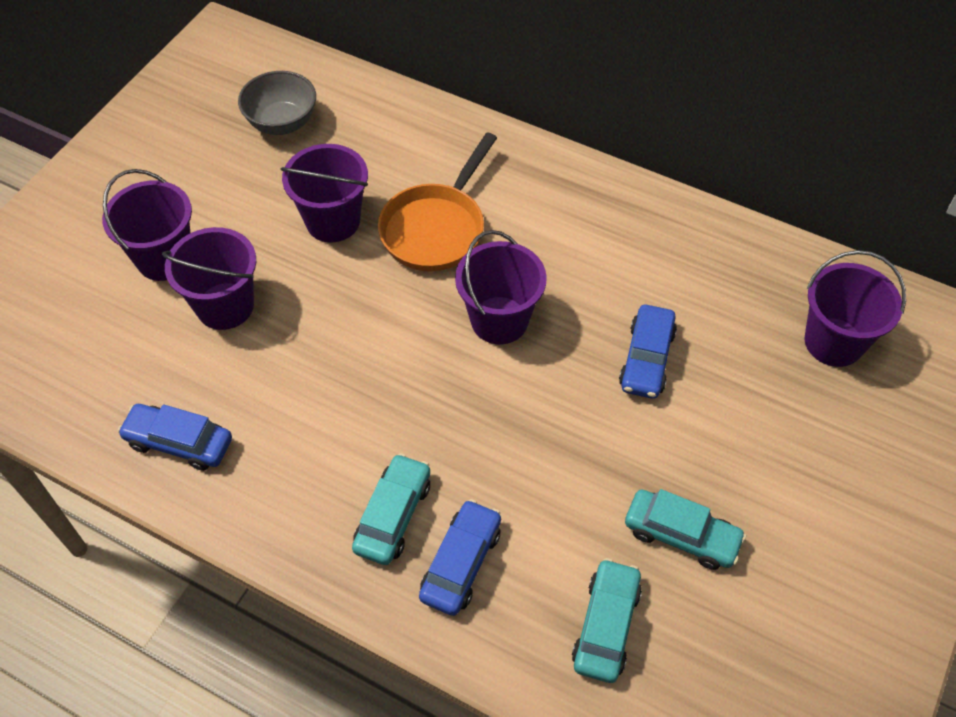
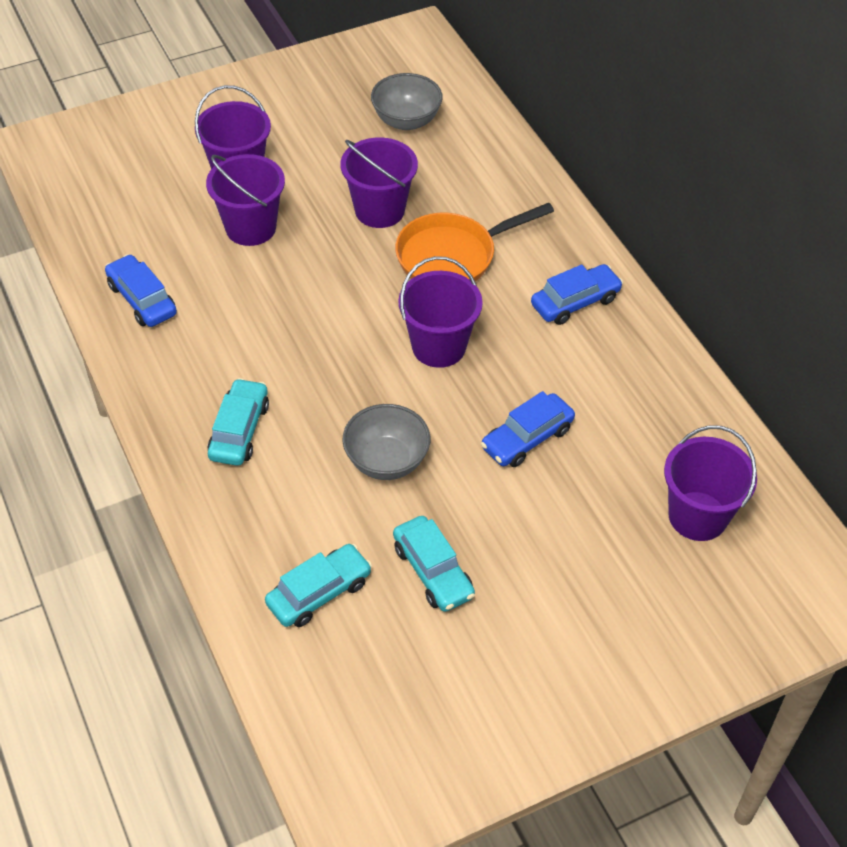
camera: 35 degrees right, 5 degrees down
turquoise car [352,453,430,565] -> turquoise car turned 45 degrees counterclockwise [207,378,269,466]
blue car [419,499,501,616] -> blue car moved to [531,264,623,325]
none -> grey bowl [342,404,430,480]

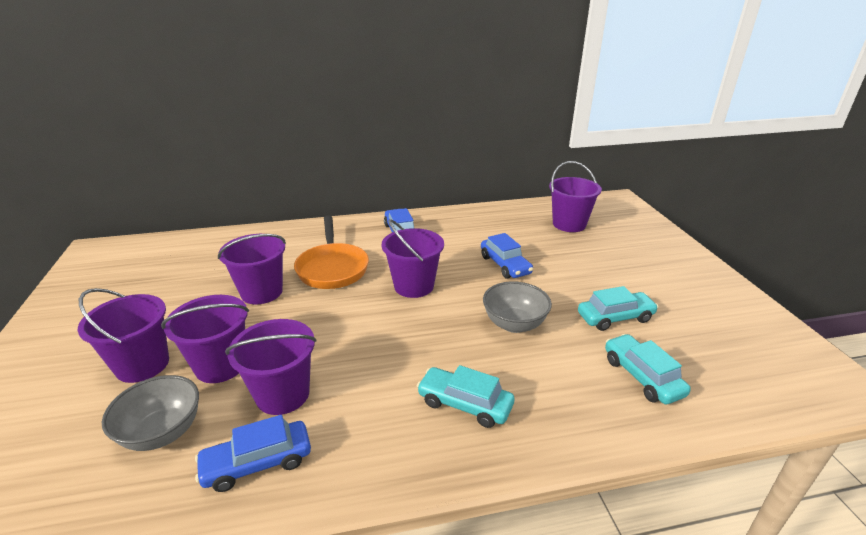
camera: 75 degrees left, 20 degrees down
grey bowl [371,73,443,130] -> grey bowl moved to [102,375,199,451]
none -> purple bucket [225,319,316,415]

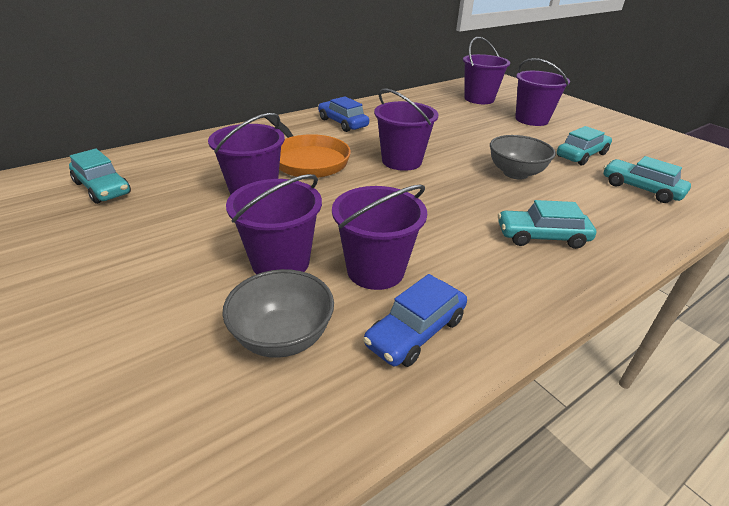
camera: 25 degrees left, 5 degrees up
purple bucket [78,288,169,383] -> purple bucket moved to [515,58,570,126]
blue car [481,233,533,279] -> none
none -> turquoise car [69,149,131,204]

